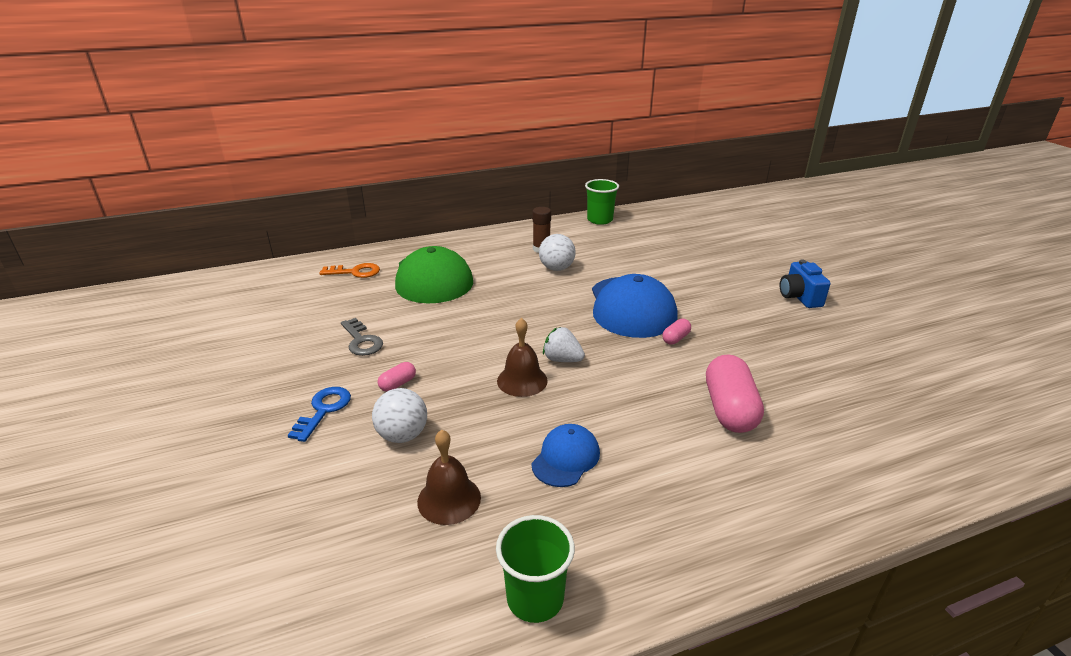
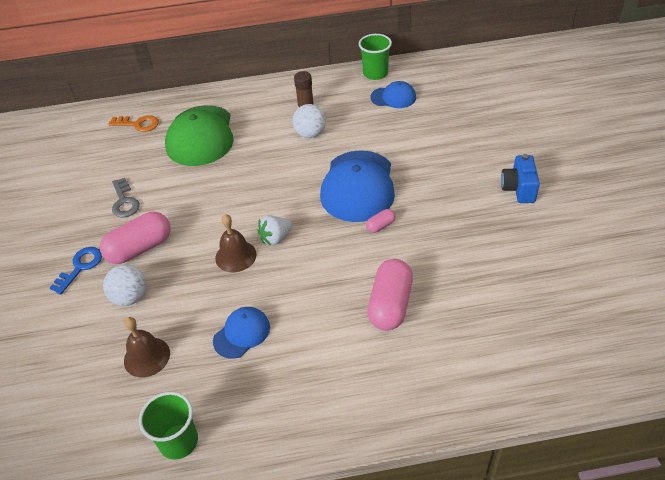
camera: 15 degrees right, 15 degrees up
pink capsule [378,362,416,392] -> pink capsule [100,212,171,264], size x2.16
white strawberry [543,327,585,362] -> white strawberry turned 75 degrees counterclockwise [258,215,292,245]
none -> blue cap [370,81,416,108]

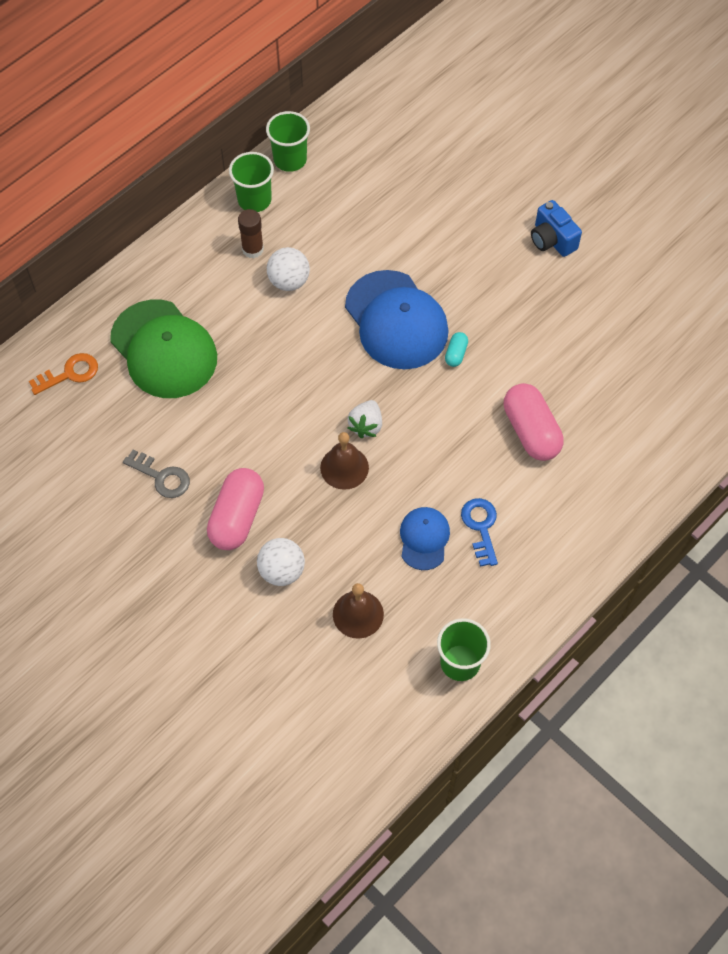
camera: 40 degrees left, 15 degrees up
blue key [50,247,102,295] -> blue key moved to [461,498,498,567]
pink capsule [366,209,395,233] -> turquoise capsule [445,332,468,367]
blue cap [370,81,416,108] -> none
none -> green cup [229,152,274,212]

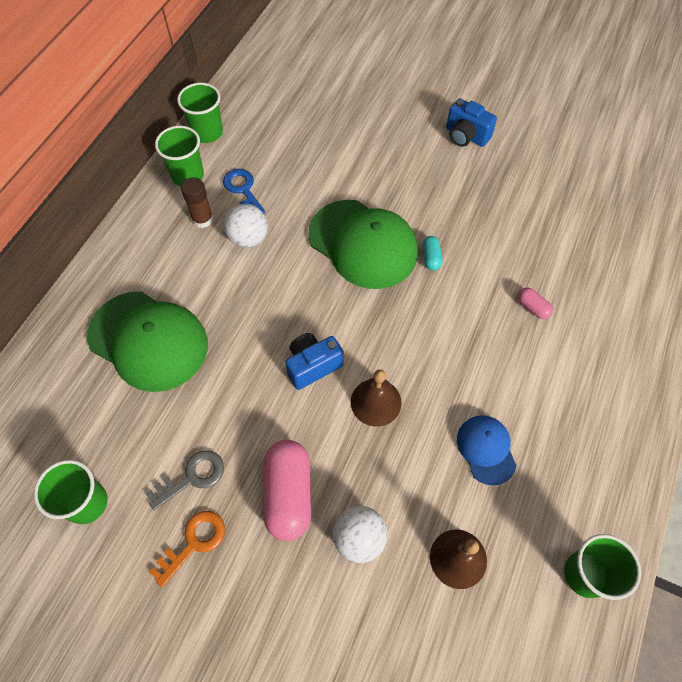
camera: 20 degrees left, 0 degrees up
orange key [29,353,98,395] -> orange key moved to [149,511,225,587]
grey key [123,450,190,498] -> grey key turned 45 degrees counterclockwise [145,450,224,510]
blue cap [345,270,448,369] -> green cap [308,200,418,289]
white strawberry [348,400,382,438] -> none
blue key [461,498,498,567] -> blue key moved to [223,169,266,214]
pink capsule [504,383,564,461] -> pink capsule [518,287,553,319], size x0.46
none -> green cup [34,460,108,524]
none -> blue camera [285,333,344,390]

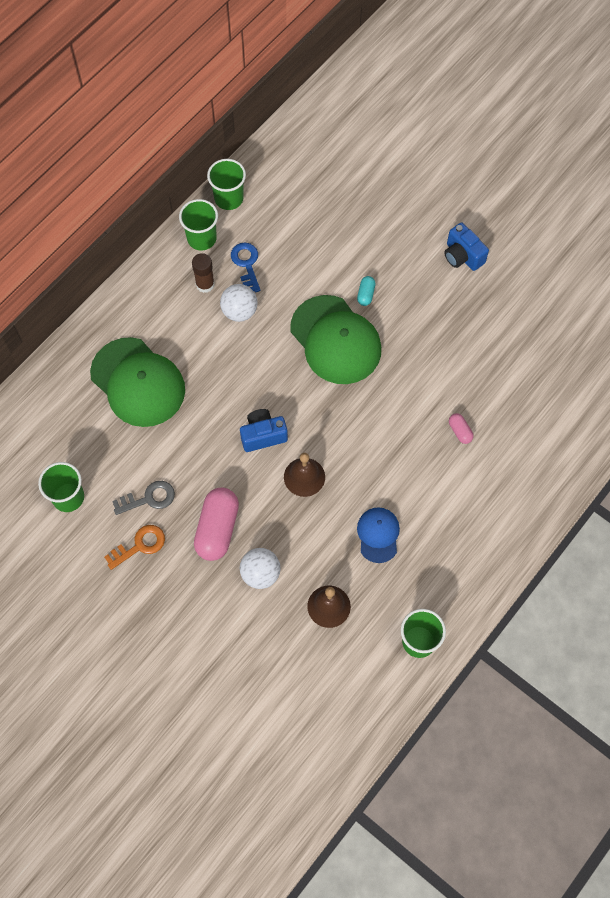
camera: 15 degrees right, 5 degrees up
turquoise capsule [422,236,442,271] -> turquoise capsule moved to [357,276,375,306]

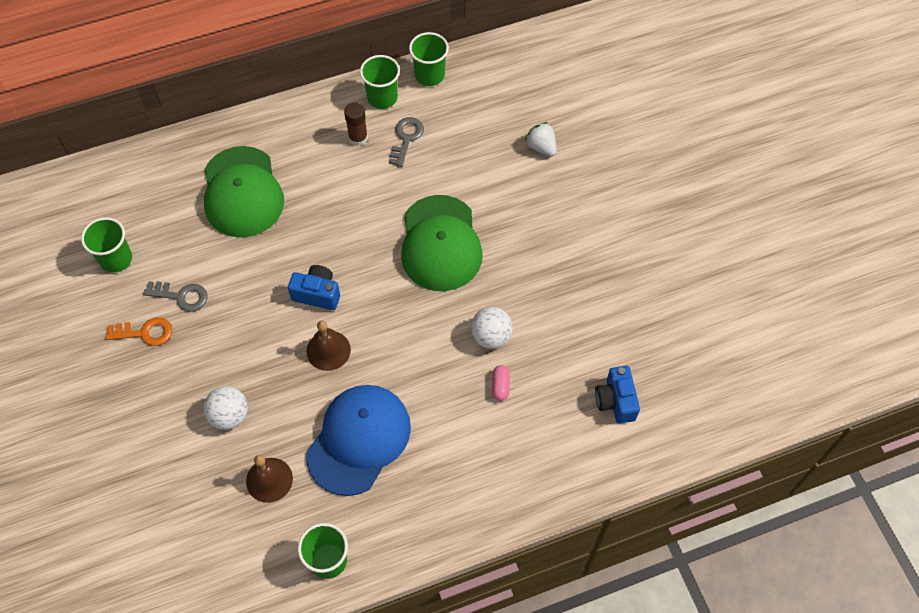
camera: 30 degrees right, 5 degrees down
pink capsule [194,487,239,561] -> none
white ball [220,284,258,322] -> white ball moved to [471,307,513,349]
blue key [231,243,260,292] -> grey key [389,117,424,167]
turquoise capsule [357,276,375,306] -> none
blue cap [357,507,400,563] -> blue cap [306,385,411,496], size x1.91
blue camera [444,222,489,271] -> blue camera moved to [595,366,640,423]
none -> white strawberry [525,122,557,156]

